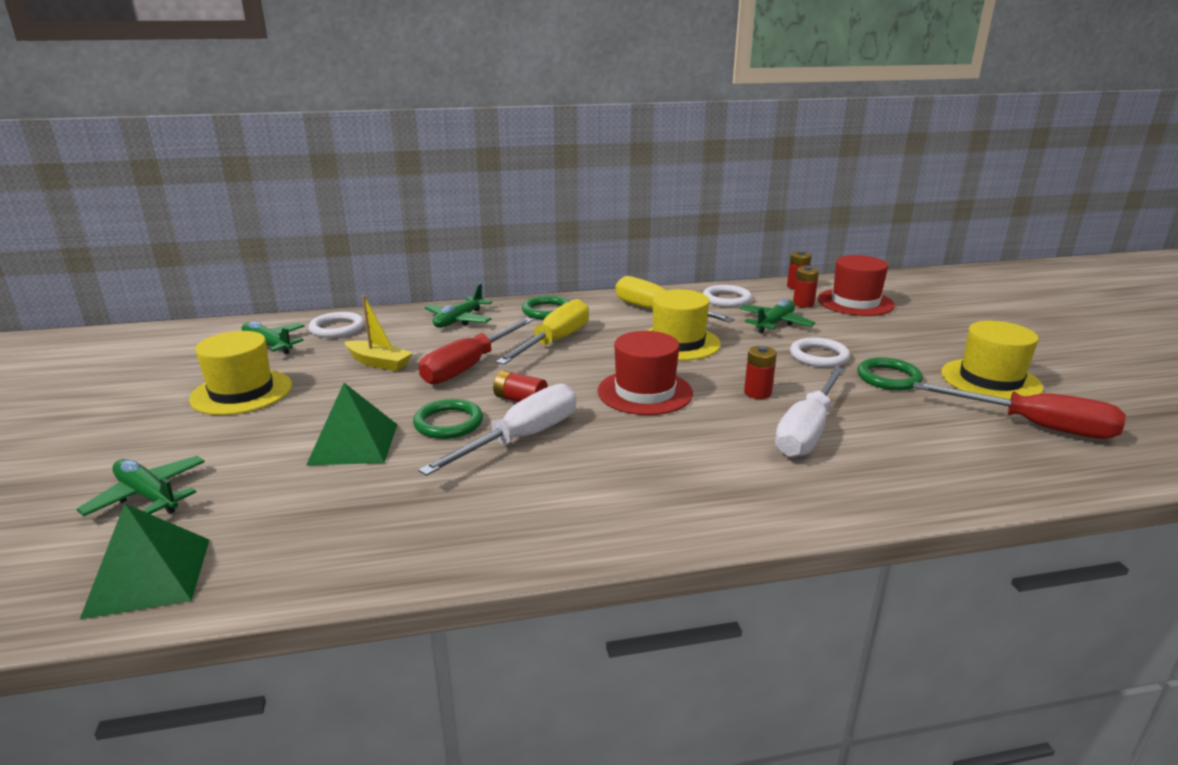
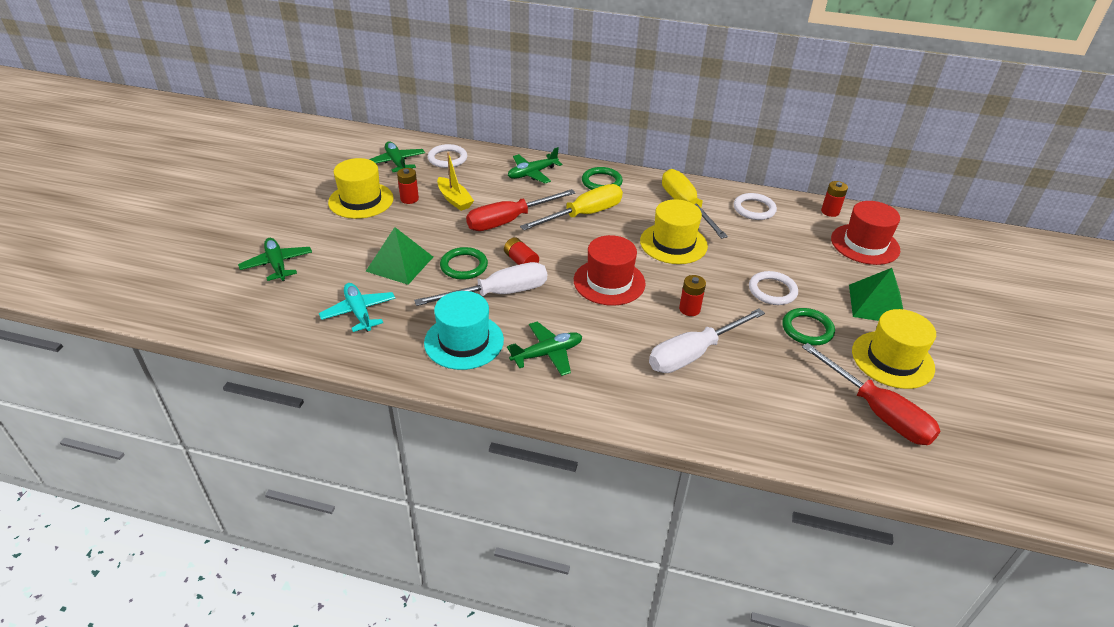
camera: 25 degrees right, 15 degrees up
green pyramid [80,503,209,619] -> green pyramid moved to [849,268,903,321]
green plane [740,300,815,333] -> green plane moved to [507,321,582,376]
red battery [793,266,819,308] -> red battery moved to [397,168,419,204]
none -> turquoise plane [319,283,396,332]
none -> turquoise hat [424,291,504,370]

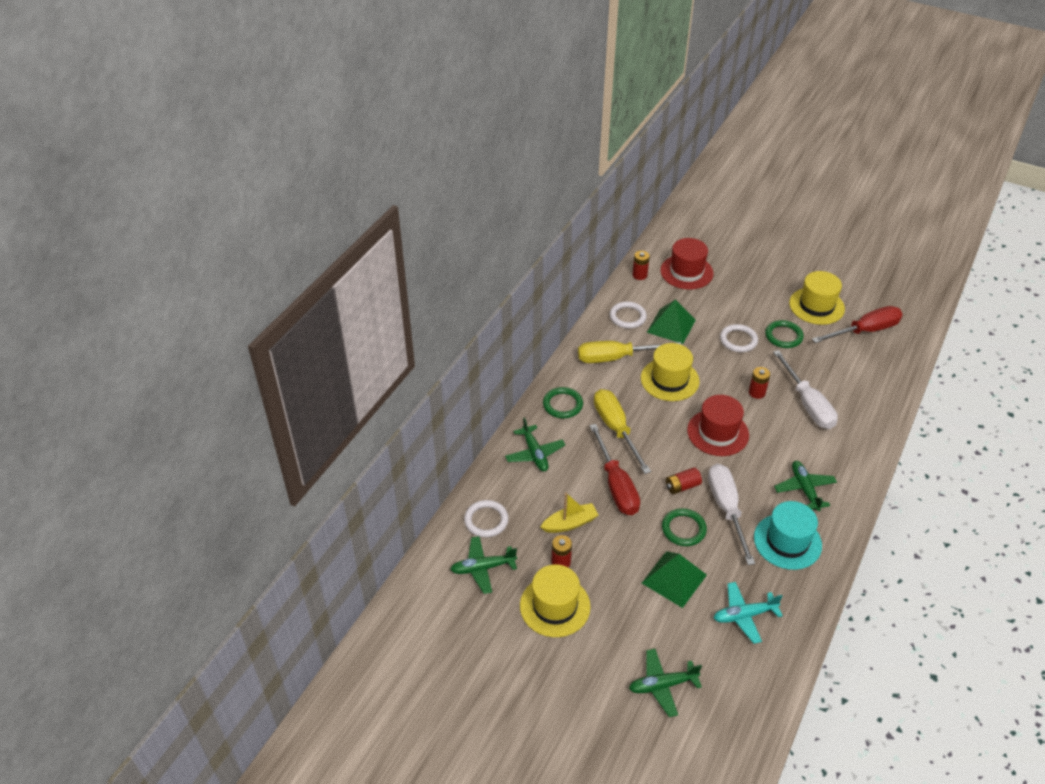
camera: 75 degrees left, 5 degrees up
green pyramid [849,268,903,321] -> green pyramid moved to [647,300,696,344]

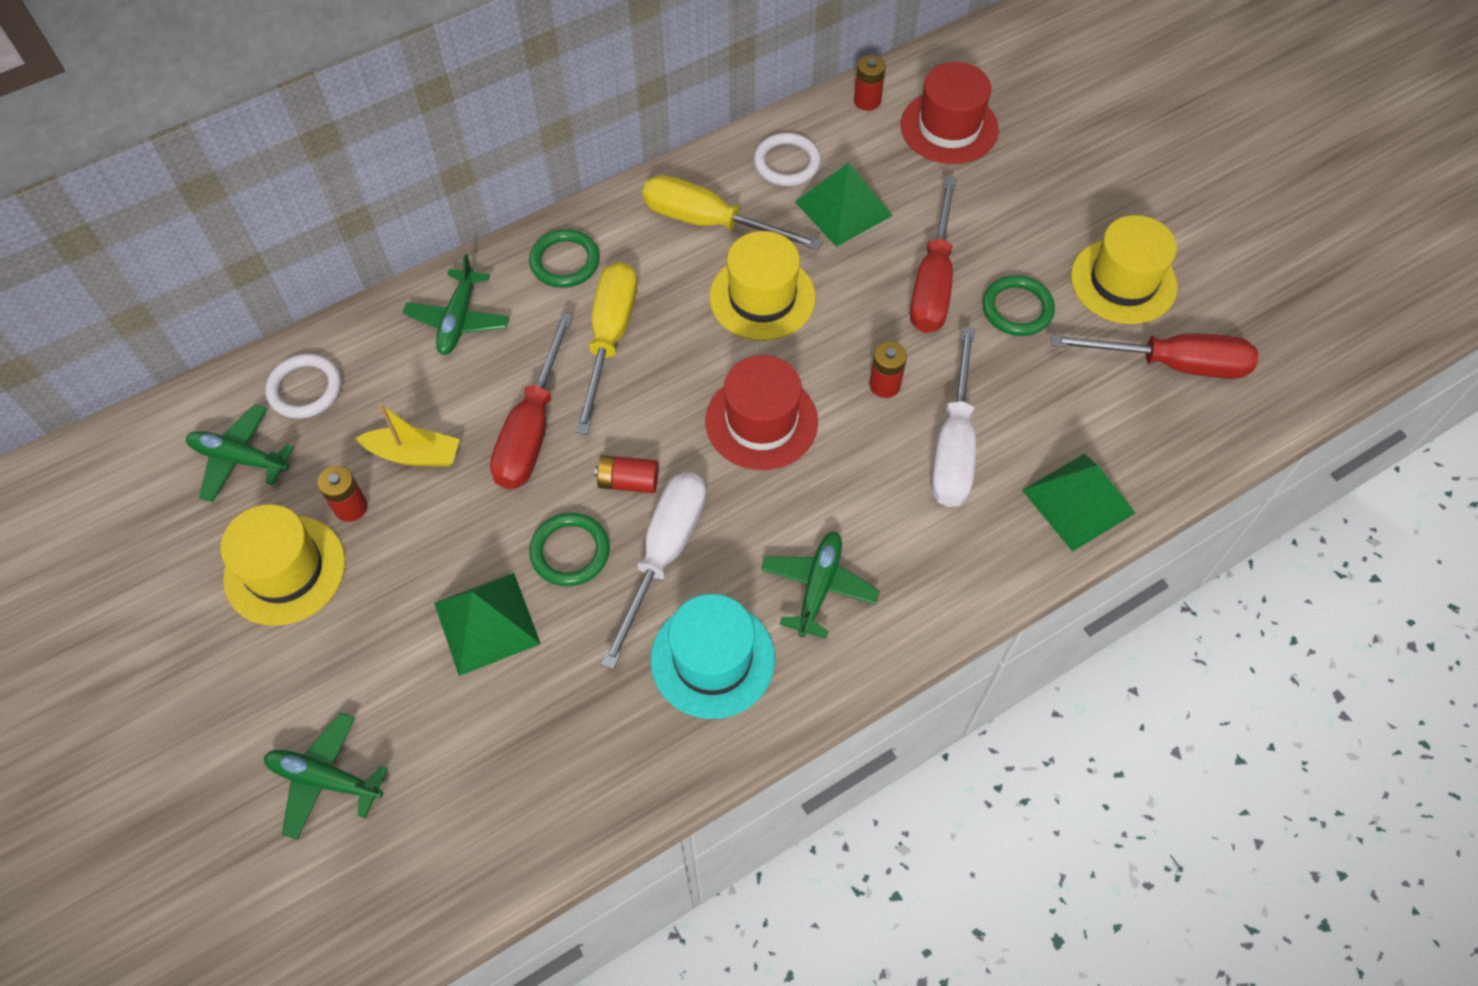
camera: 30 degrees right, 15 degrees up
turquoise plane [714,582,783,644] -> none
white ring [720,324,758,352] -> red screwdriver [910,177,957,333]
none -> green pyramid [1022,454,1135,552]

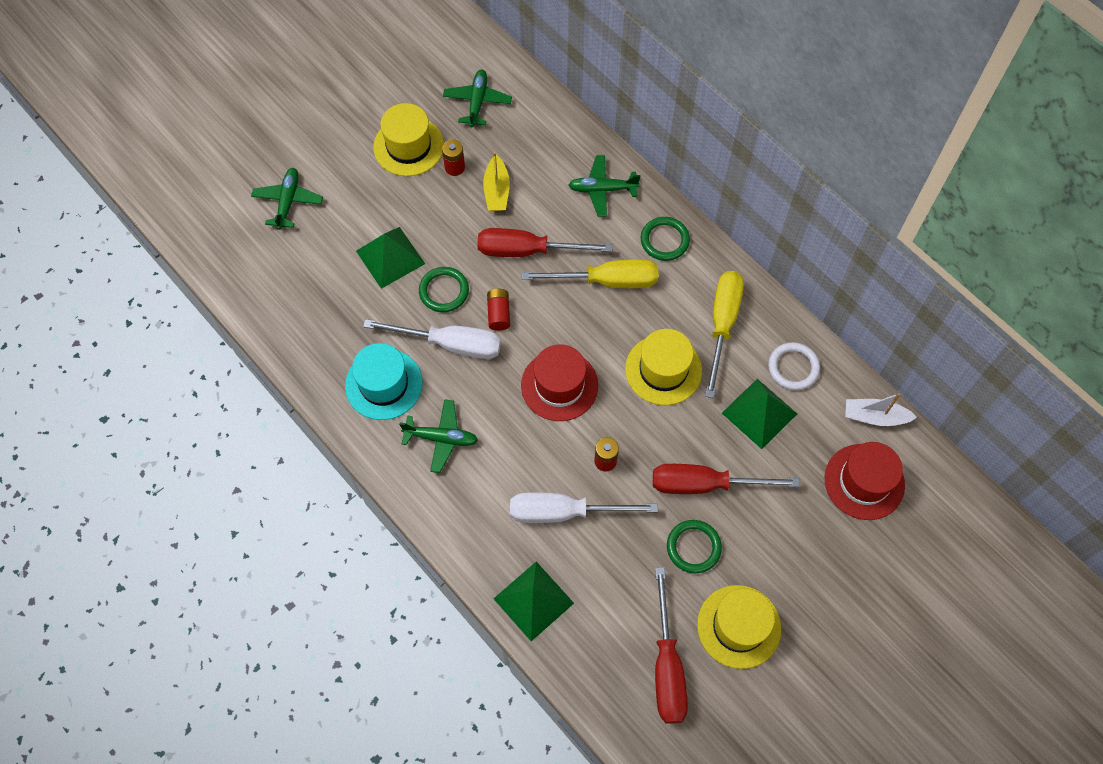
camera: 80 degrees right, 5 degrees up
white ring [265,354,341,419] -> none
red battery [854,55,886,111] -> white boat [845,393,917,426]

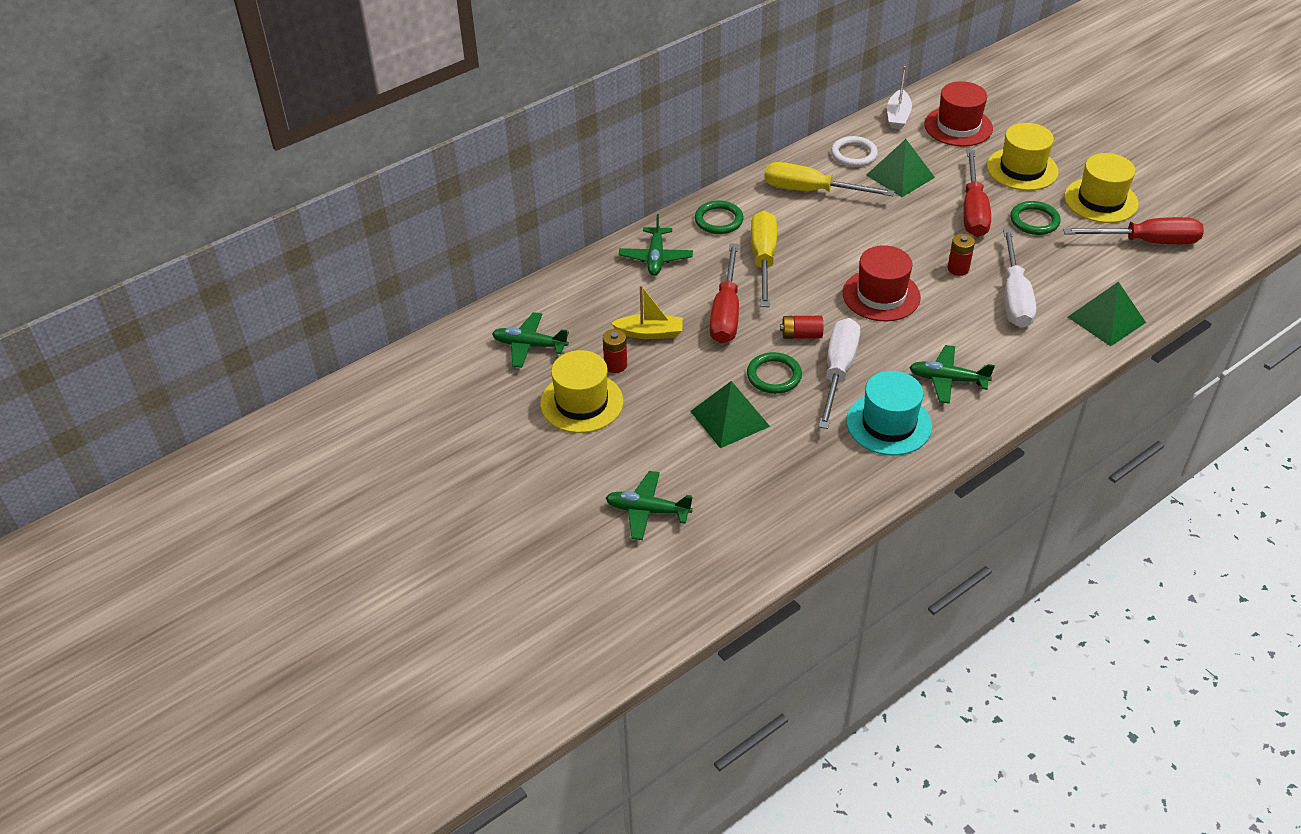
camera: 85 degrees left, 20 degrees down
green plane [399,399,478,473] -> green plane turned 90 degrees counterclockwise [909,345,995,404]
yellow hat [625,329,702,405] -> yellow hat moved to [987,123,1059,191]

